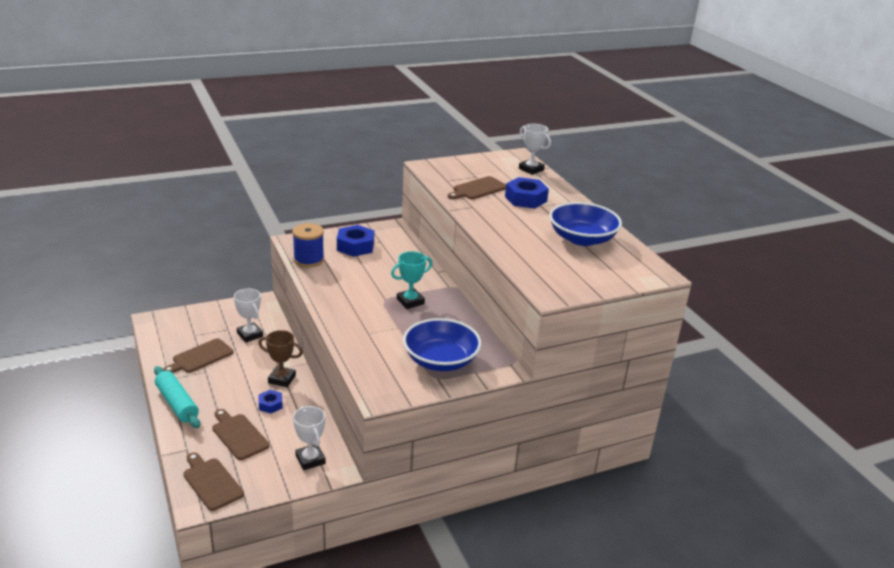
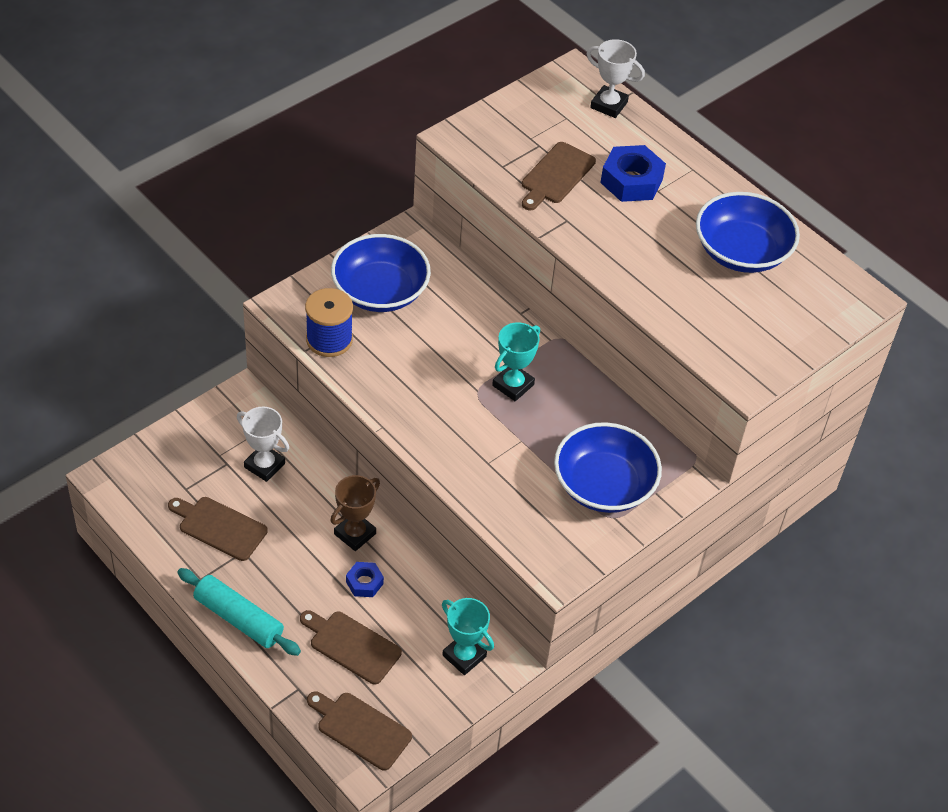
camera: 20 degrees left, 20 degrees up
brown cutting board [163,338,233,373] -> brown cutting board turned 90 degrees clockwise [168,497,268,561]
brown trophy [258,330,303,387] -> brown trophy turned 45 degrees counterclockwise [330,475,380,551]
white trophy [293,406,326,470] -> turquoise trophy [442,598,494,675]
blue nut [337,225,374,257] -> blue bowl [331,234,431,312]

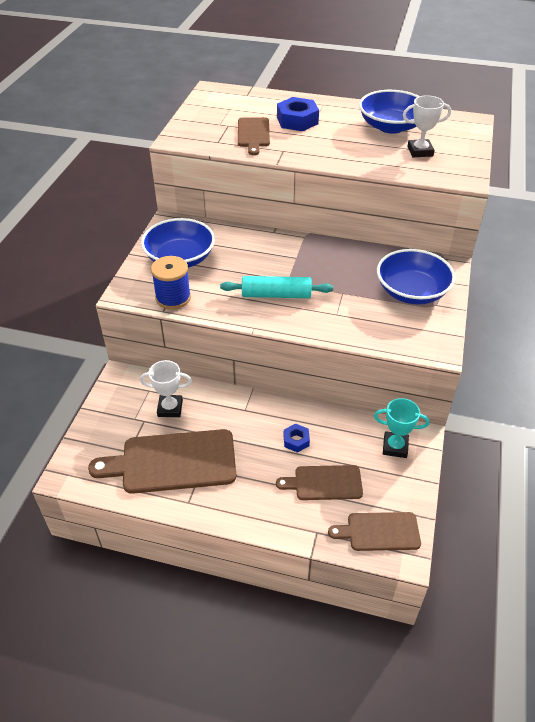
camera: 30 degrees left, 5 degrees down
brown cutting board [168,497,268,561] -> brown cutting board [88,429,236,494], size x1.74
turquoise rolling pin [178,568,301,656] -> turquoise rolling pin moved to [220,276,333,298]
brown trophy [330,475,380,551] -> none
turquoise trophy [492,322,540,401] -> none
white trophy [586,39,645,118] -> white trophy moved to [403,95,451,157]

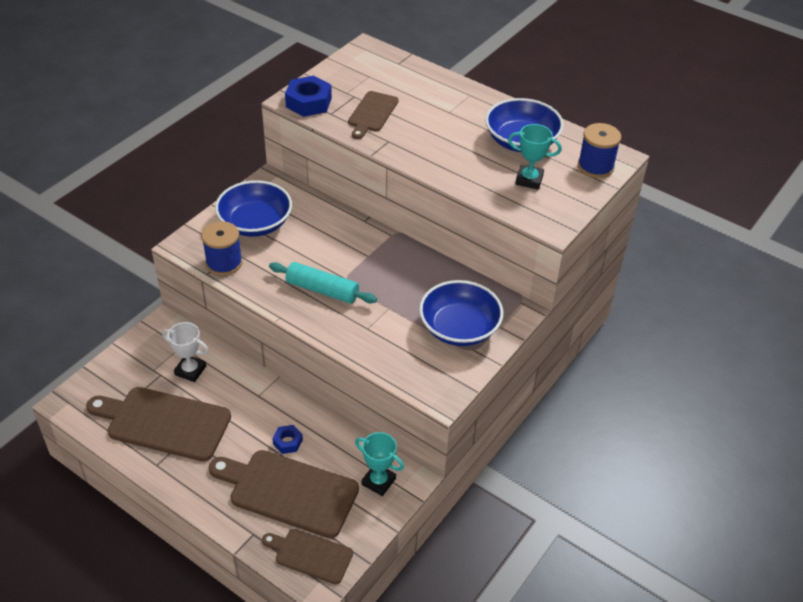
camera: 20 degrees right, 0 degrees up
brown cutting board [276,465,363,500] -> brown cutting board [209,450,359,538], size x1.74
blue nut [277,97,319,131] -> blue nut moved to [285,76,332,117]
white trophy [403,95,451,157] -> turquoise trophy [508,124,562,189]
none -> blue spool [578,123,621,178]

